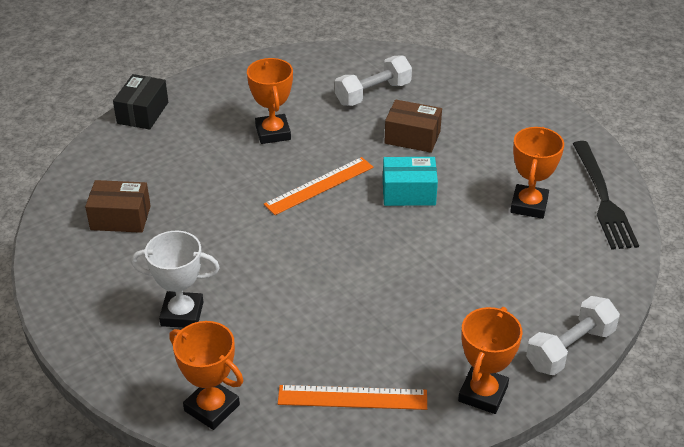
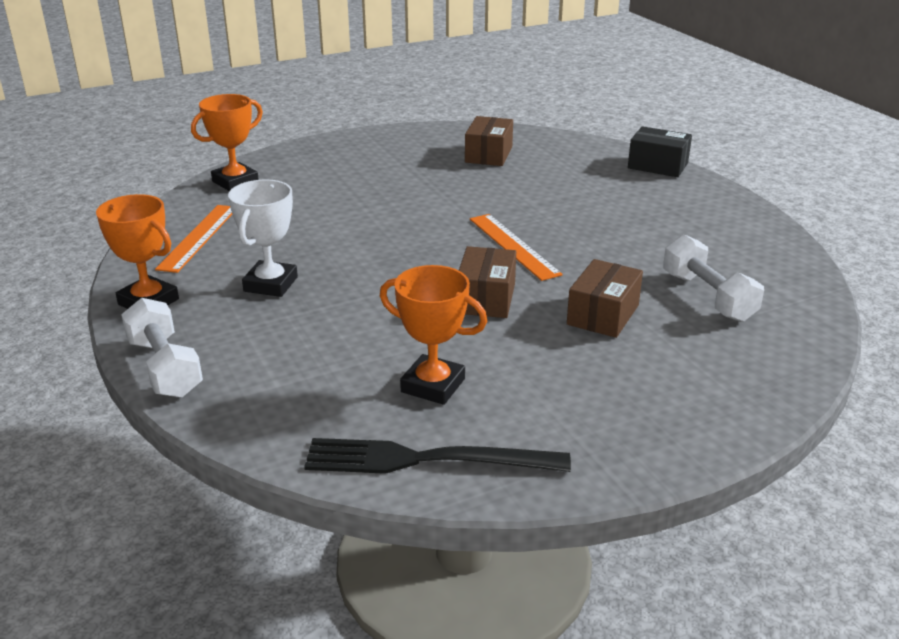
camera: 100 degrees right, 10 degrees down
white trophy [131,231,220,328] -> white trophy moved to [228,179,298,297]
orange trophy [247,58,293,144] -> none
turquoise box [383,157,438,206] -> brown box [459,246,516,318]

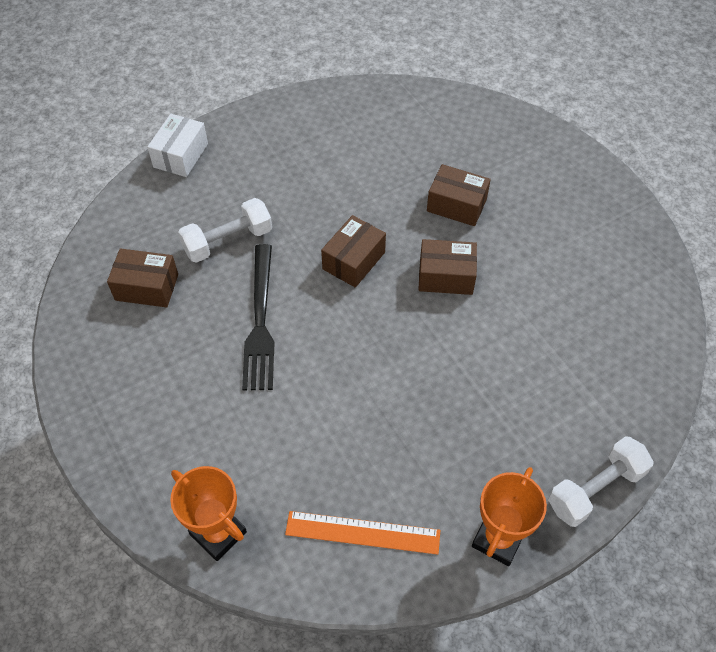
camera: 95 degrees left, 25 degrees up
white trophy [228,179,298,297] -> none
black fork [304,438,571,474] -> black fork moved to [242,244,274,391]
orange trophy [380,265,487,405] -> none
orange ruler [470,214,563,281] -> brown box [321,215,386,288]
black box [628,126,692,177] -> white box [147,114,208,177]
white dumbbell [663,234,764,322] -> white dumbbell moved to [178,198,272,263]

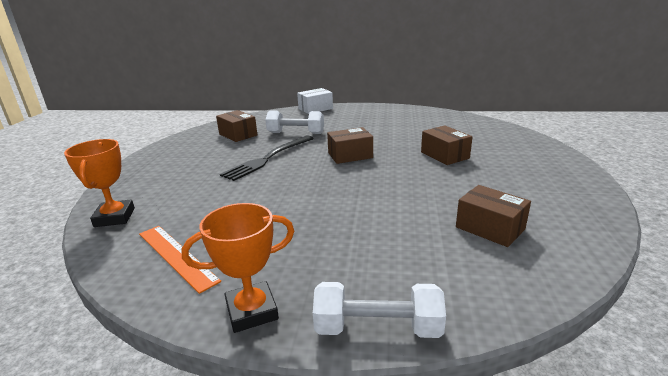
camera: 40 degrees right, 30 degrees down
brown box [418,239,477,295] -> brown box moved to [456,185,531,247]

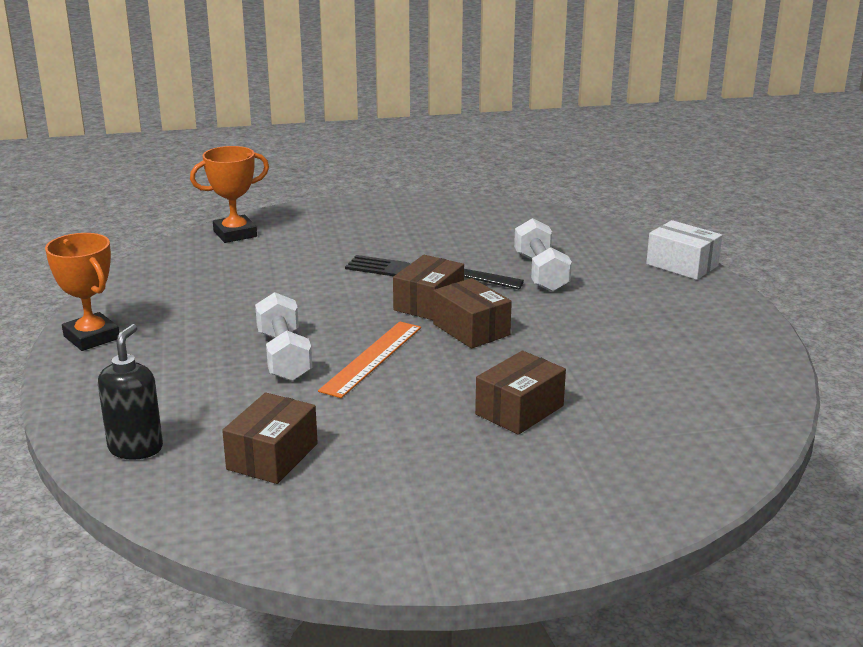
camera: 70 degrees right, 0 degrees up
orange ruler [139,226,221,294] -> orange ruler moved to [318,321,421,398]
brown box [216,110,257,142] -> brown box moved to [393,255,464,320]
white dumbbell [313,282,446,338] -> white dumbbell moved to [255,292,312,381]
none -> black soap dispenser [98,324,163,460]

